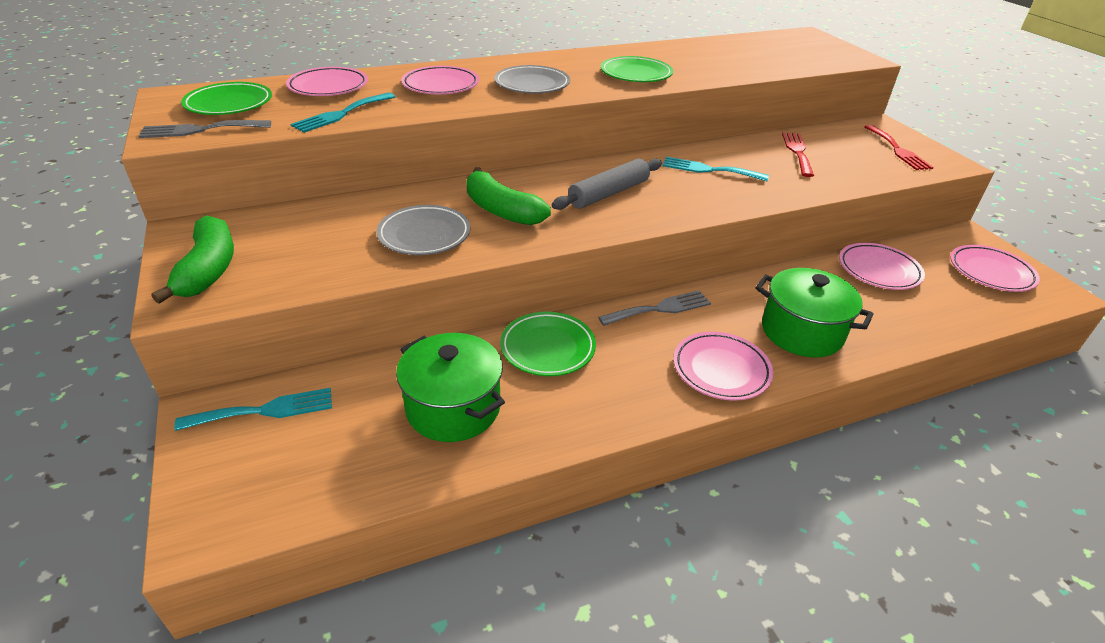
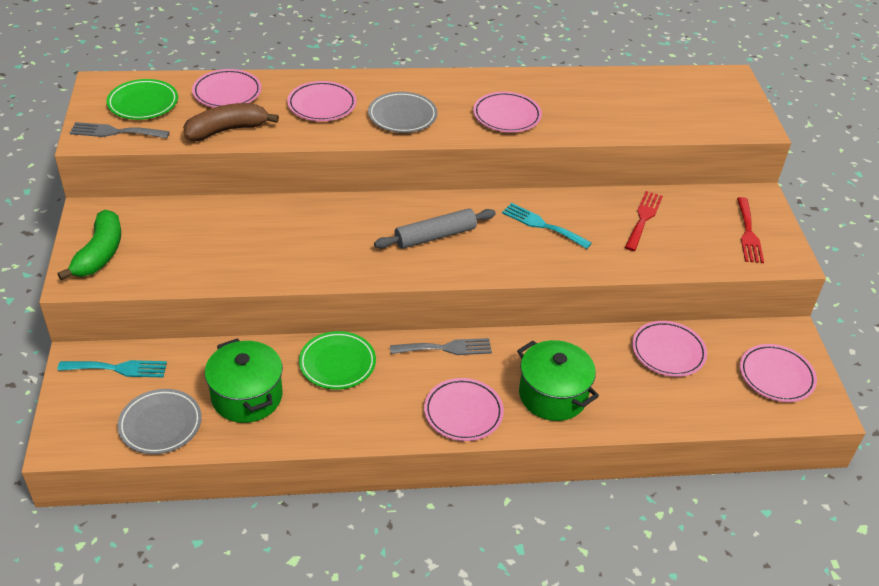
camera: 15 degrees right, 5 degrees up
turquoise fork [291,93,395,133] -> brown banana [183,103,279,141]
grey plate [376,205,470,255] -> grey plate moved to [118,389,202,454]
green banana [466,167,551,225] -> none
green plate [601,56,673,82] -> pink plate [473,92,542,132]

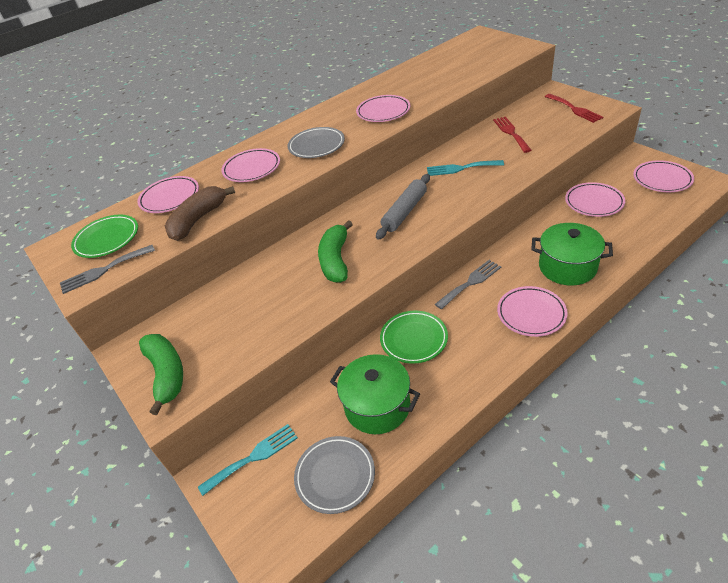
camera: 25 degrees left, 0 degrees up
none -> green banana [318,220,353,283]

